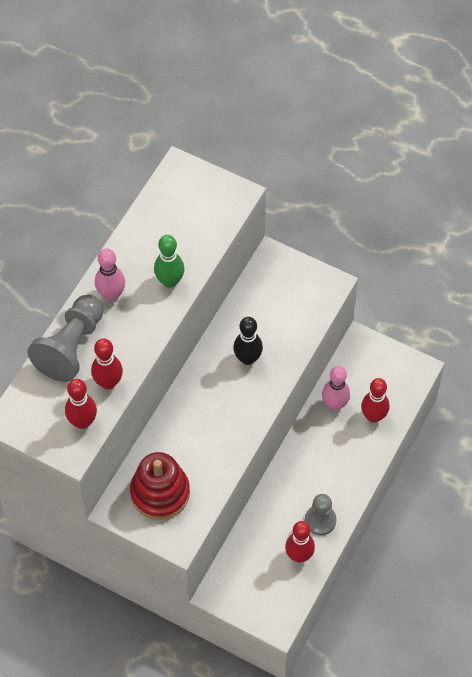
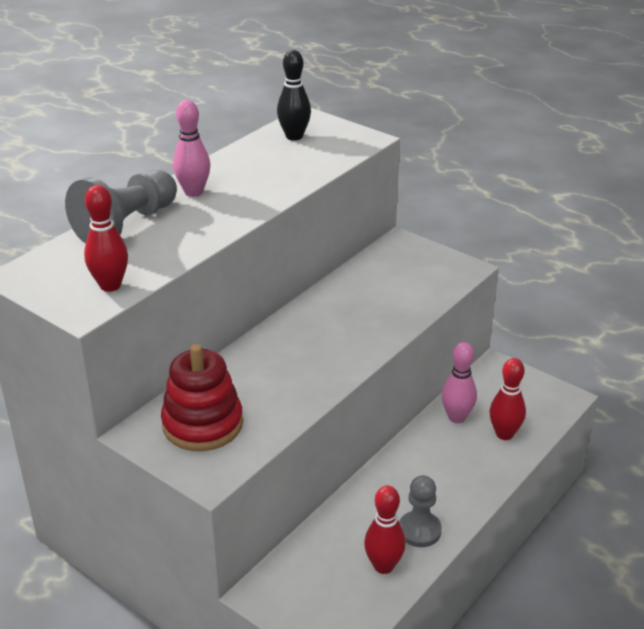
camera: 10 degrees right, 25 degrees down
red bowling pin [91,338,123,390] -> none
green bowling pin [154,235,184,288] -> none
black bowling pin [233,317,263,365] -> black bowling pin moved to [277,50,311,141]

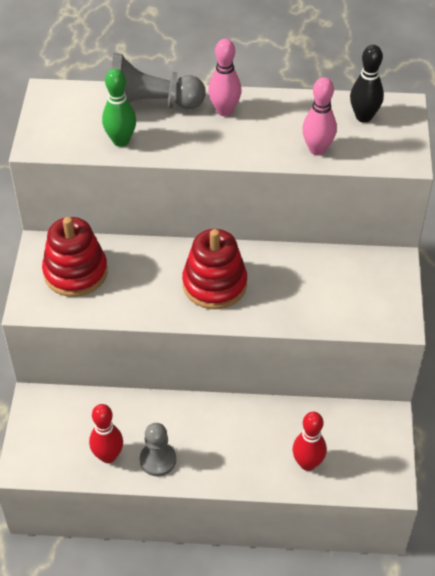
camera: 55 degrees right, 15 degrees up
red bowling pin [84,185,128,292] -> none
pink bowling pin [441,342,477,423] -> pink bowling pin moved to [302,77,337,155]
none -> green bowling pin [102,69,136,147]
none -> red stacking toy [182,229,247,309]

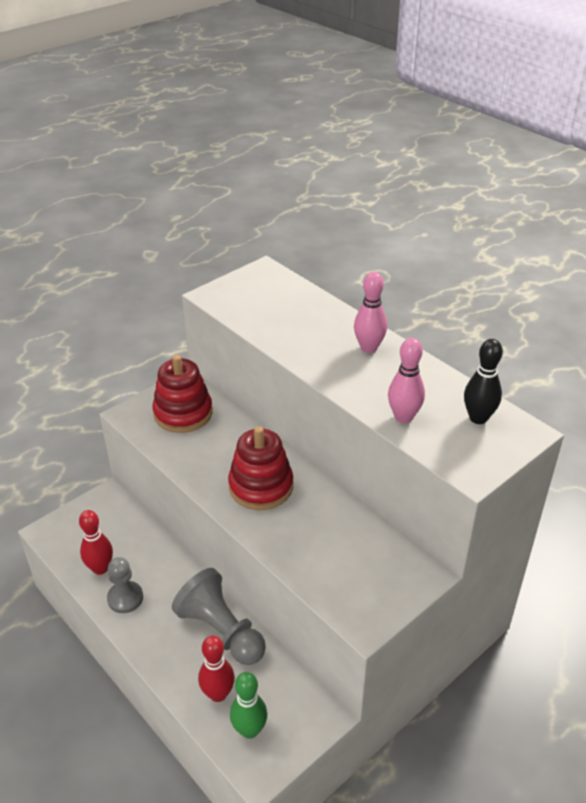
camera: 45 degrees right, 10 degrees down
green bowling pin [102,69,136,147] -> green bowling pin moved to [230,672,267,739]
grey pawn [111,53,206,109] -> grey pawn moved to [172,568,266,665]

